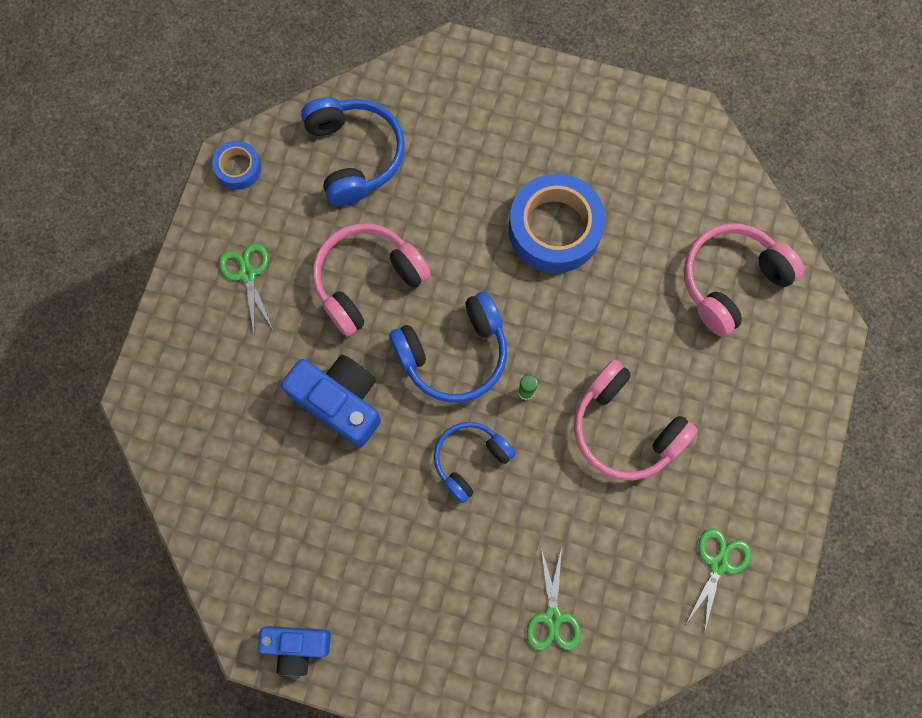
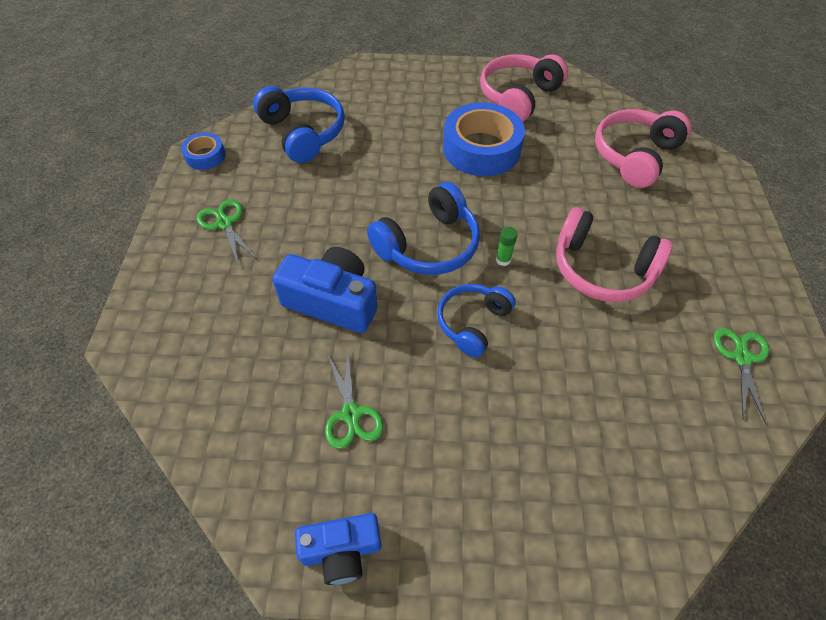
camera: 15 degrees left, 20 degrees down
pink headphones [313,224,431,337] -> pink headphones moved to [480,54,568,122]
green scissors [526,546,581,650] -> green scissors moved to [325,350,384,449]

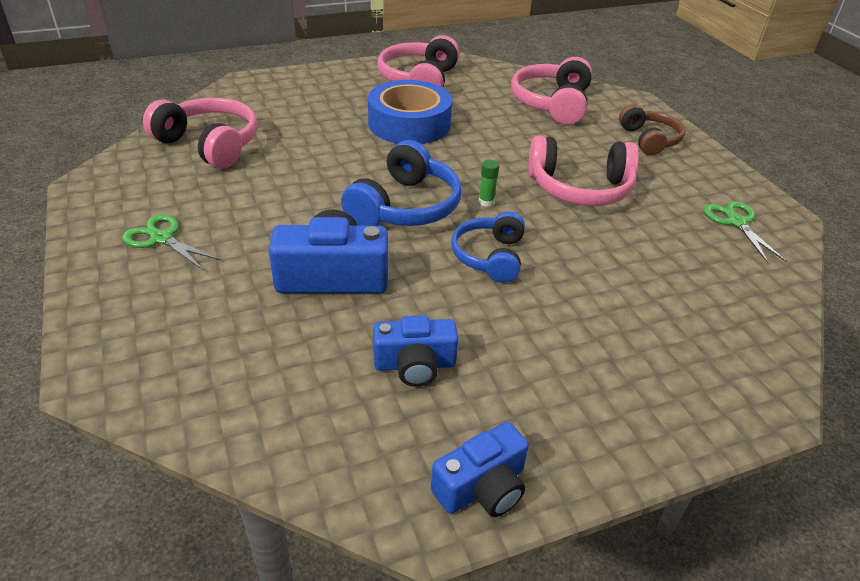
camera: 25 degrees left, 15 degrees down
blue tape [181,133,226,170] -> none
blue headphones [253,86,345,163] -> pink headphones [143,98,258,169]
green scissors [325,350,384,449] -> blue camera [373,315,458,387]
none -> brown headphones [619,104,685,155]

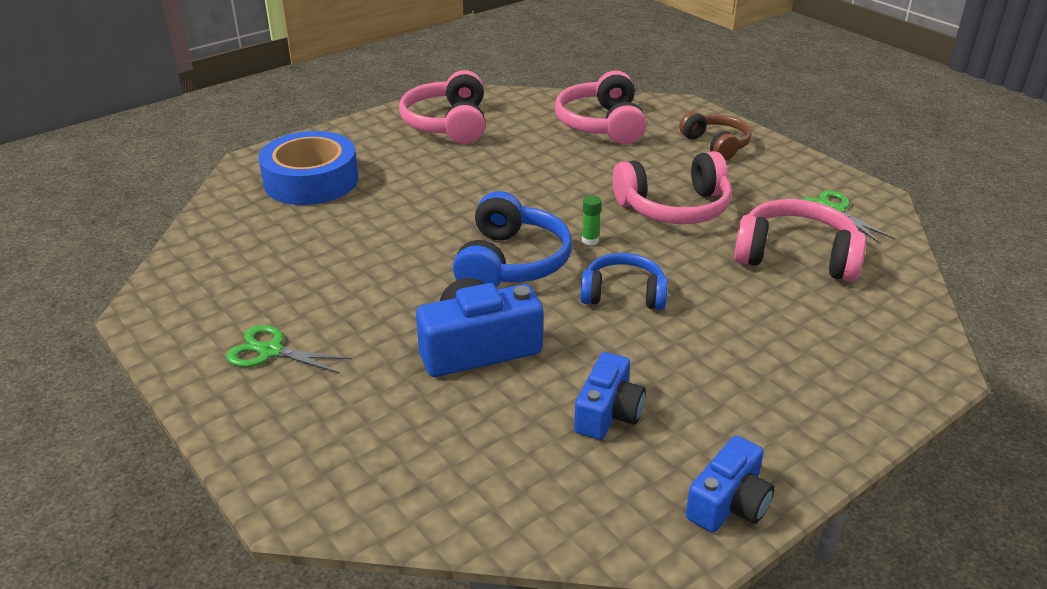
camera: 15 degrees left, 5 degrees down
pink headphones [143,98,258,169] -> pink headphones moved to [734,199,866,282]
blue tape [368,80,452,144] -> blue tape moved to [259,131,358,205]
blue camera [373,315,458,387] -> blue camera turned 45 degrees counterclockwise [574,352,646,440]
blue headphones [451,211,525,283] -> blue headphones turned 105 degrees clockwise [580,253,668,310]

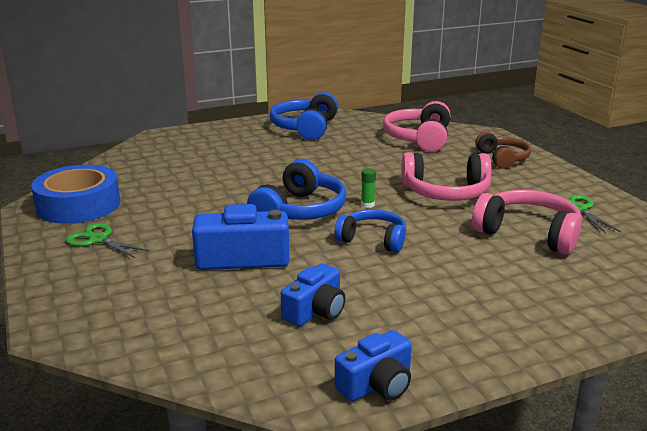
camera: 15 degrees right, 10 degrees down
blue tape [259,131,358,205] -> blue tape moved to [31,165,120,224]
pink headphones [399,70,485,144] -> blue headphones [270,92,338,140]

